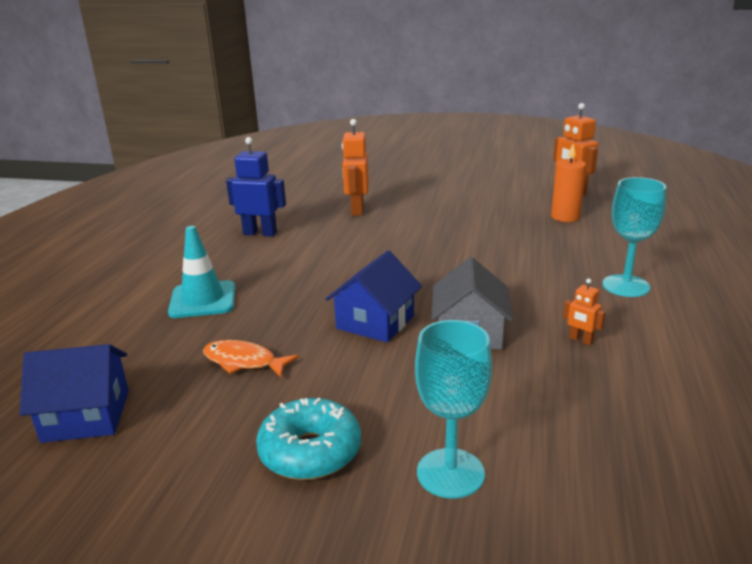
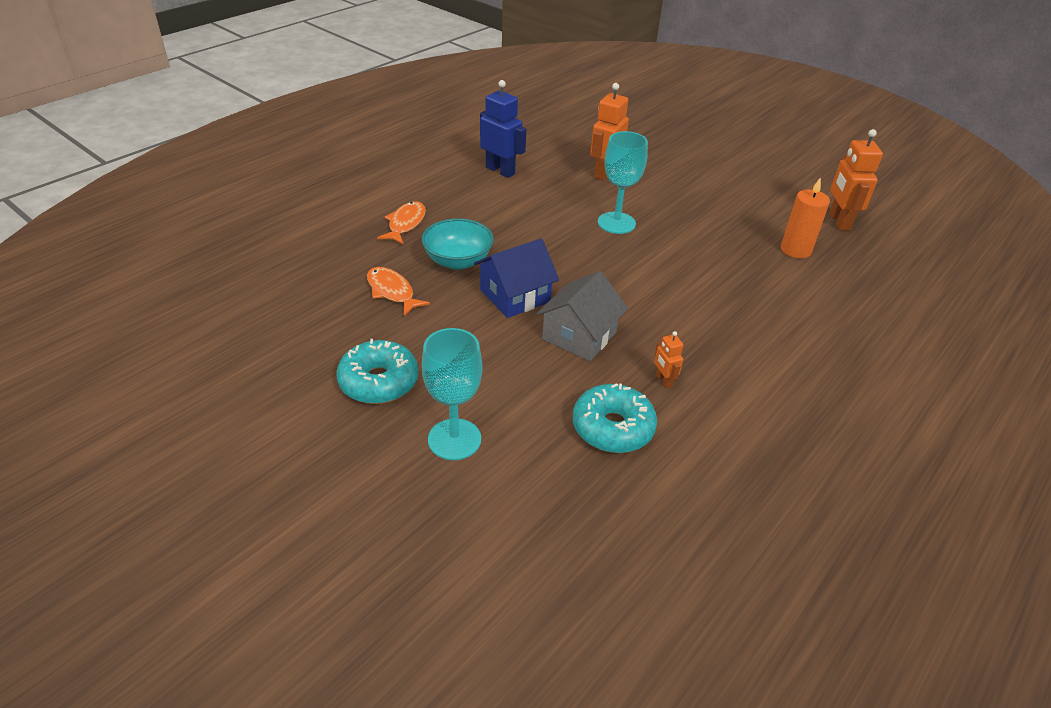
camera: 25 degrees right, 15 degrees up
blue house [20,344,129,443] -> none
turquoise traffic cone [168,226,235,318] -> orange fish [377,201,426,244]
turquoise goblet [602,177,666,297] -> turquoise goblet moved to [598,131,648,234]
none -> turquoise bowl [422,218,494,270]
none -> turquoise donut [573,383,657,453]

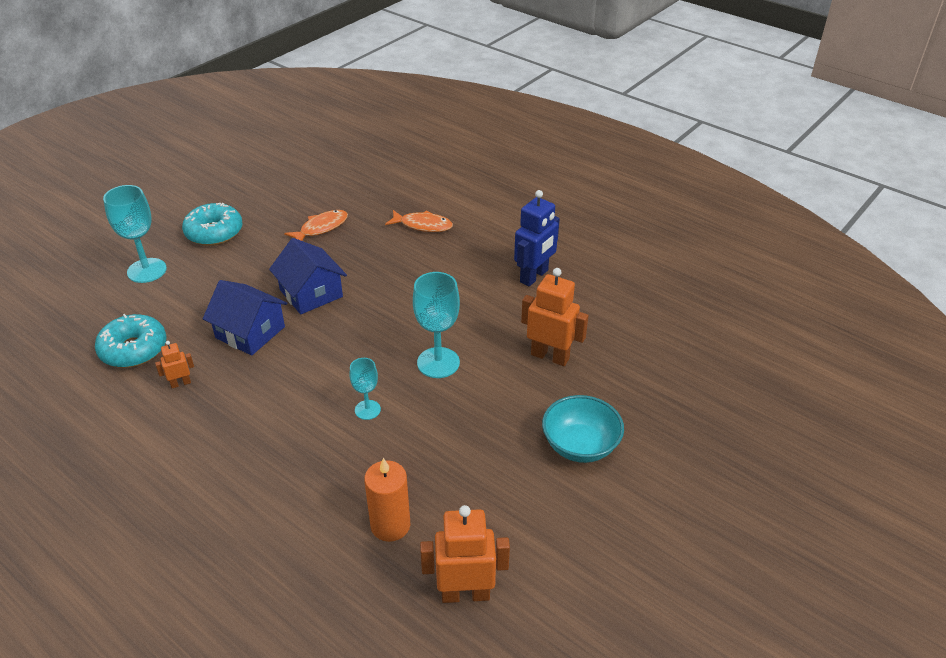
camera: 90 degrees right, 0 degrees up
turquoise bowl [422,218,494,270] -> turquoise bowl moved to [542,395,624,463]
grey house [536,271,628,361] -> blue house [203,280,287,356]
none -> turquoise goblet [349,358,381,420]

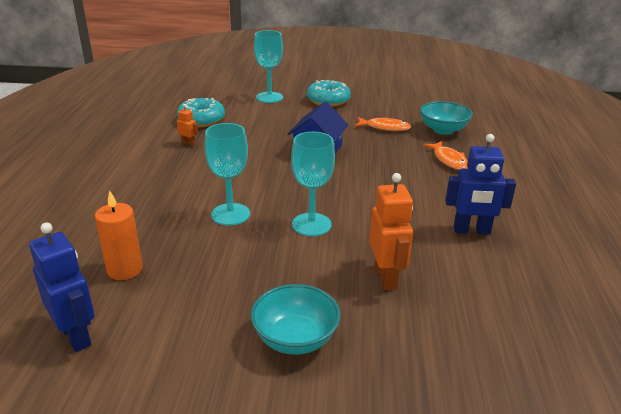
camera: 55 degrees right, 10 degrees down
blue house [203,280,287,356] -> none
turquoise goblet [349,358,381,420] -> turquoise goblet [204,123,250,226], size x1.73
orange robot [420,505,510,603] -> blue robot [29,222,95,352]
none -> turquoise bowl [420,101,473,135]

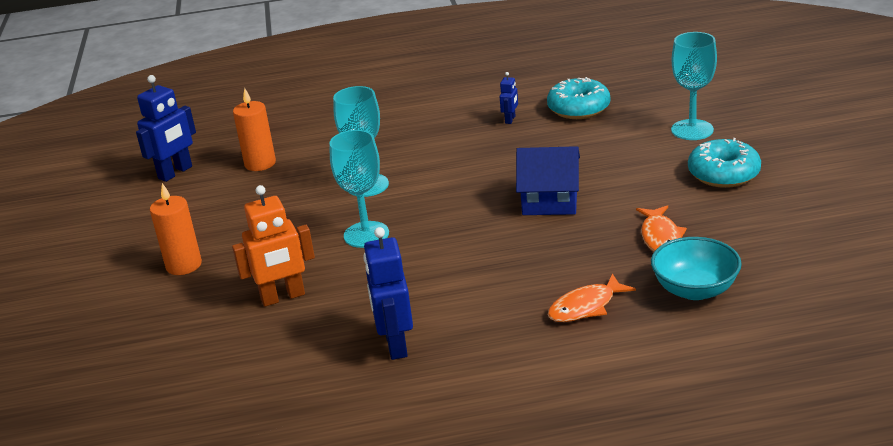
camera: 80 degrees right, 0 degrees up
orange robot [177,104,198,146] -> blue robot [500,72,518,124]
turquoise bowl [251,284,341,355] -> orange candle [150,183,202,275]

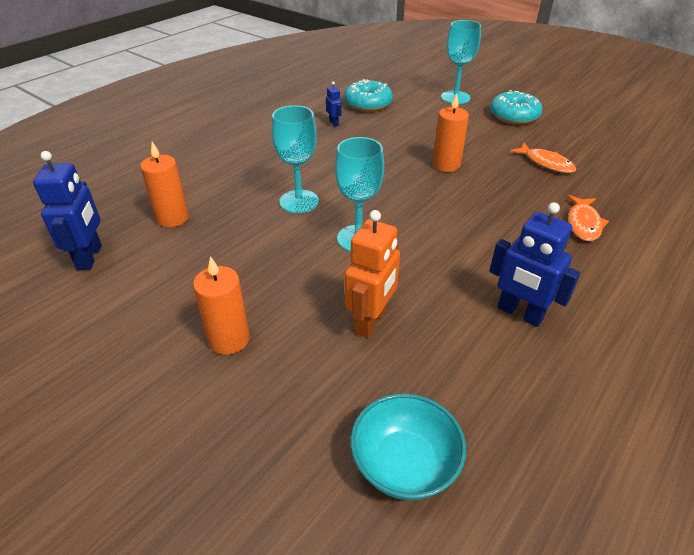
camera: 45 degrees left, 10 degrees up
blue house [516,146,580,215] -> orange candle [433,93,469,172]
turquoise bowl [651,237,742,300] -> turquoise bowl moved to [350,393,466,500]

